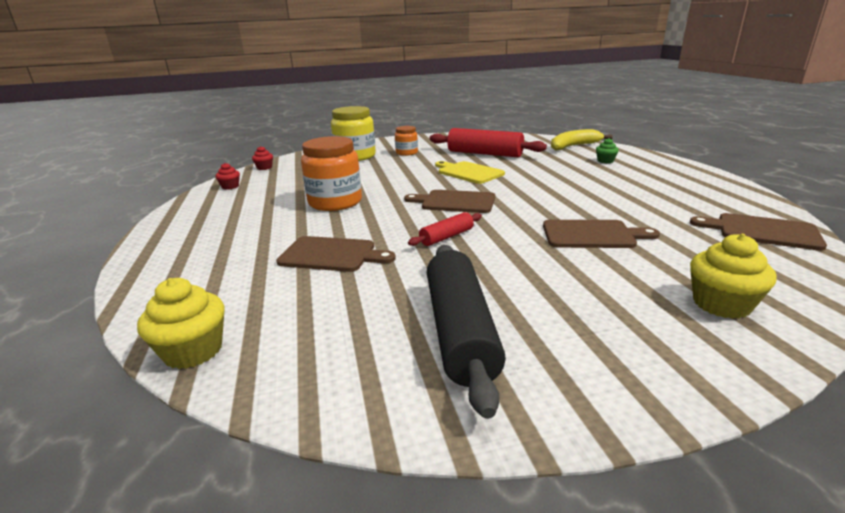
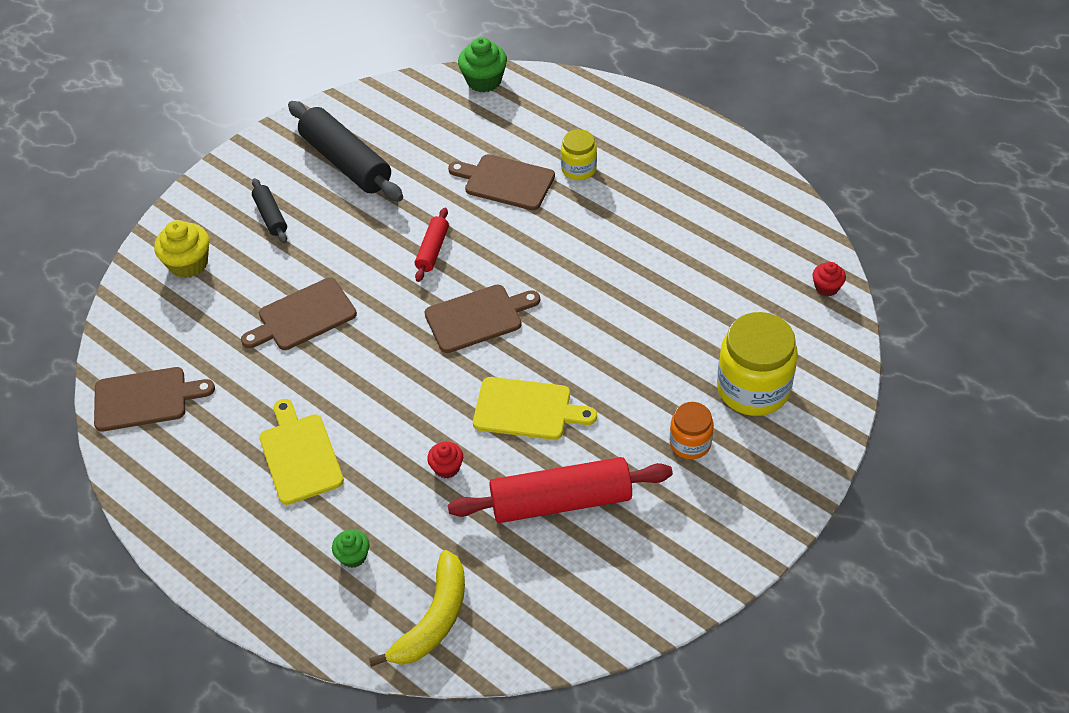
camera: 145 degrees right, 25 degrees up
yellow cupcake [137,278,225,369] -> green cupcake [458,37,507,92]
red cupcake [216,163,240,190] -> red cupcake moved to [427,442,463,478]
brown cutting board [276,236,396,272] -> brown cutting board turned 45 degrees clockwise [448,154,555,210]
orange jar [301,136,362,211] -> none
none -> black rolling pin [252,178,287,243]
none -> yellow cutting board [259,399,344,505]
none -> yellow jar [561,129,597,180]

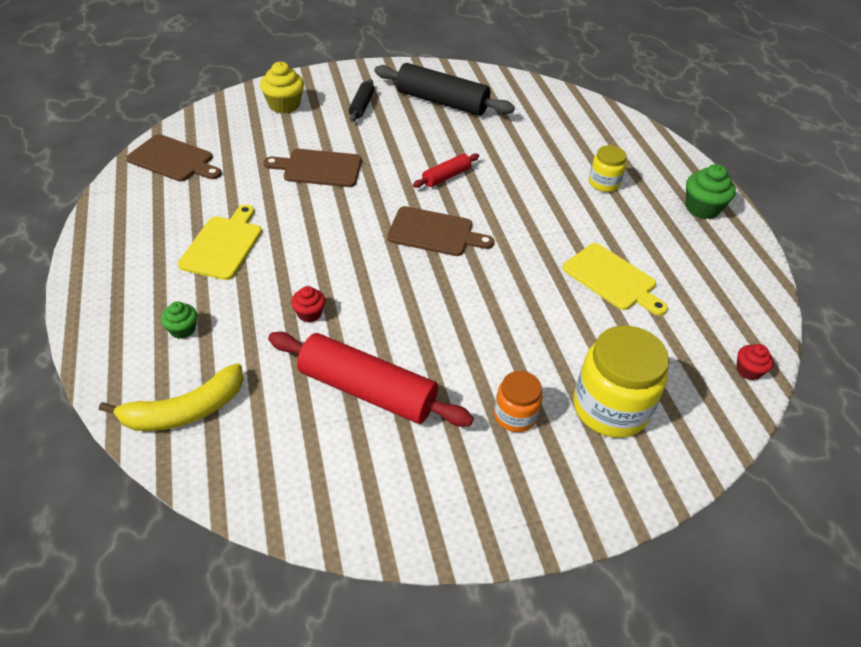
camera: 30 degrees right, 5 degrees down
black rolling pin [288,101,403,202] -> black rolling pin turned 60 degrees counterclockwise [374,63,515,116]
brown cutting board [448,154,555,210] -> none
green cupcake [458,37,507,92] -> green cupcake moved to [686,164,736,219]
yellow cutting board [473,377,597,440] -> yellow cutting board moved to [562,243,668,316]

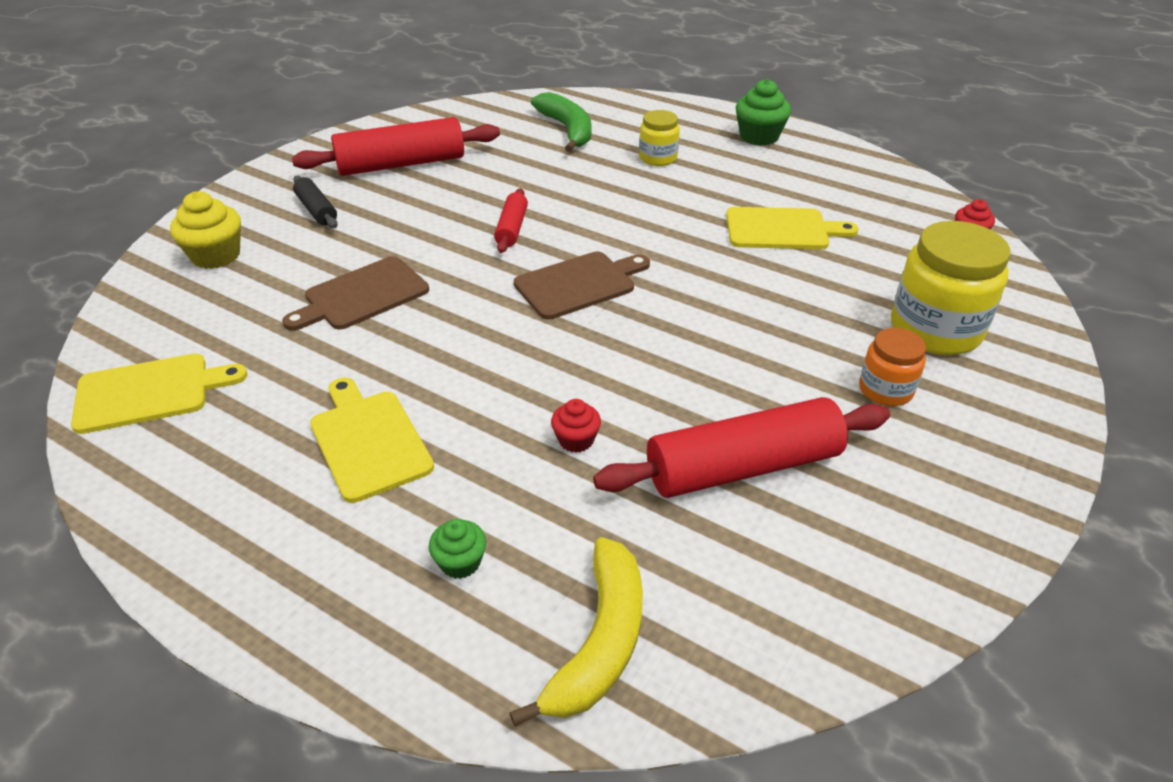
camera: 40 degrees left, 5 degrees down
brown cutting board [126,134,222,181] -> yellow cutting board [71,354,248,434]
black rolling pin [374,63,515,116] -> red rolling pin [292,117,500,176]
none -> green banana [531,92,591,152]

